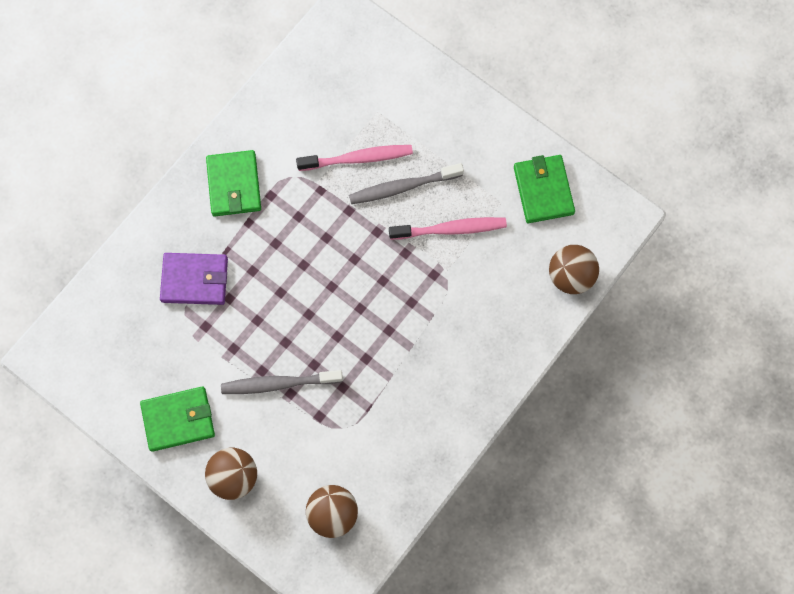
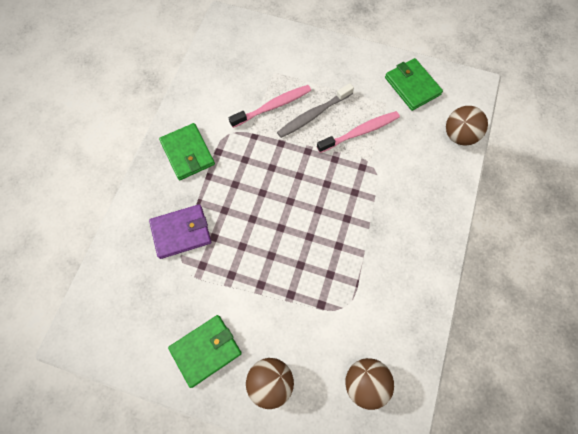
camera: 20 degrees left, 5 degrees down
grey toothbrush [221,370,343,394] -> none

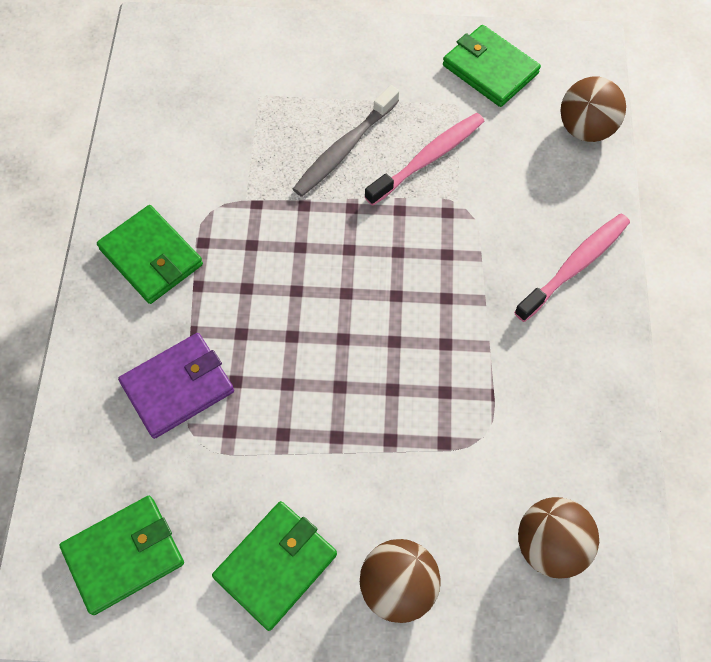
camera: 15 degrees left, 5 degrees down
pink toothbrush [229,85,311,128] -> pink toothbrush moved to [514,214,630,322]
none -> green wallet [59,496,184,615]

